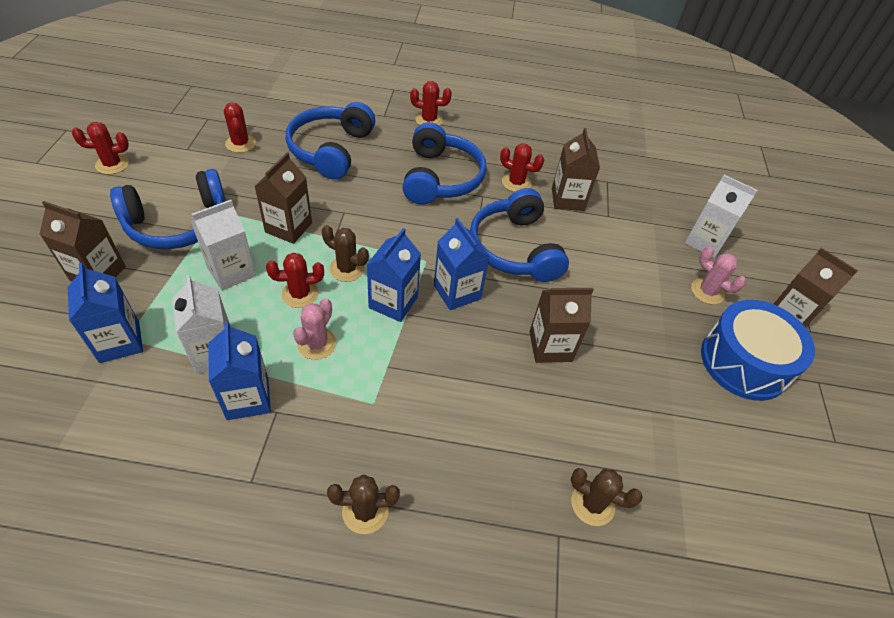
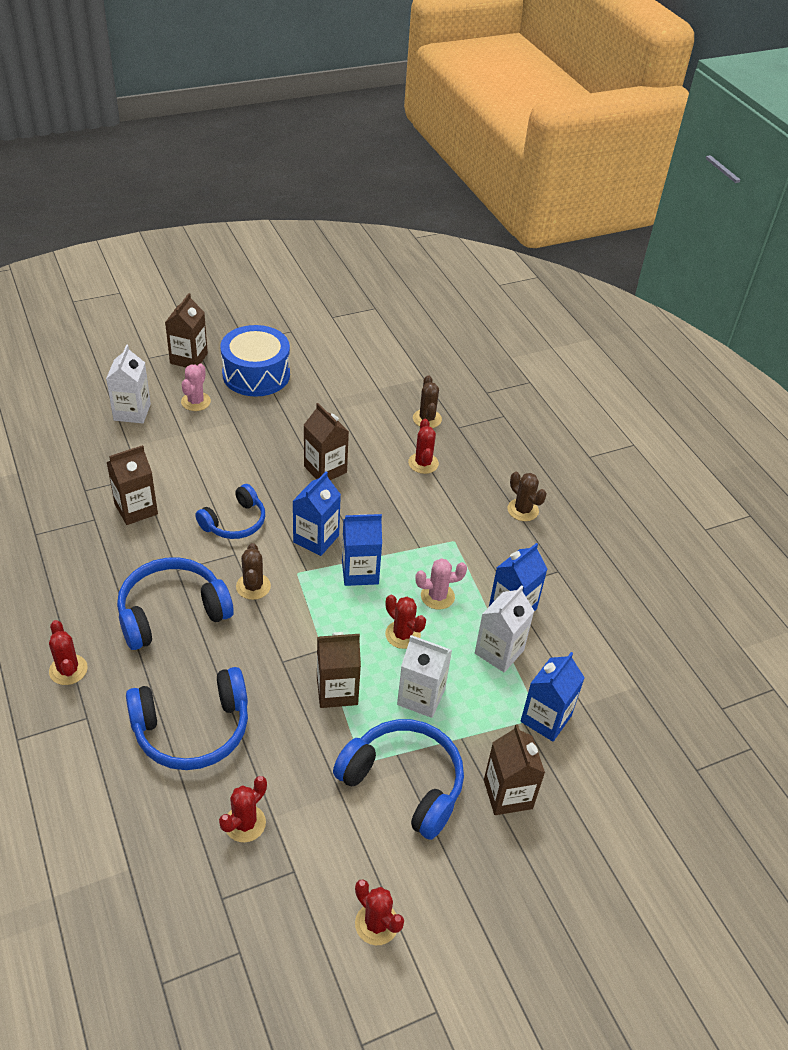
camera: 120 degrees left, 5 degrees down
brown cactus [322,225,369,282] -> brown cactus moved to [236,543,271,600]
blue headphones [470,188,569,282] -> blue headphones [195,484,265,539], size x0.65
red cactus [500,143,544,192] -> red cactus moved to [408,419,439,474]

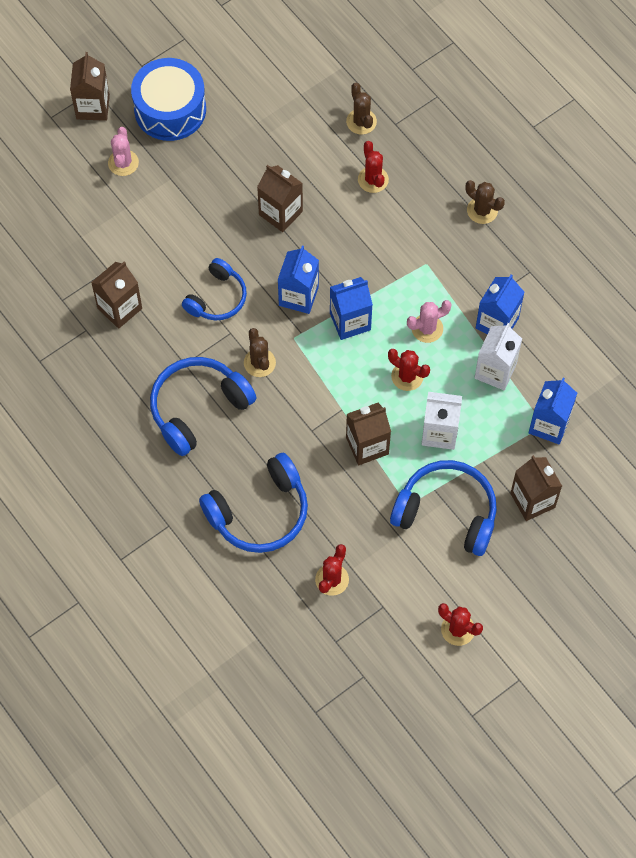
camera: 10 degrees left, 20 degrees up
red cactus [49,620,88,685] -> none
white carton [106,345,151,424] -> none

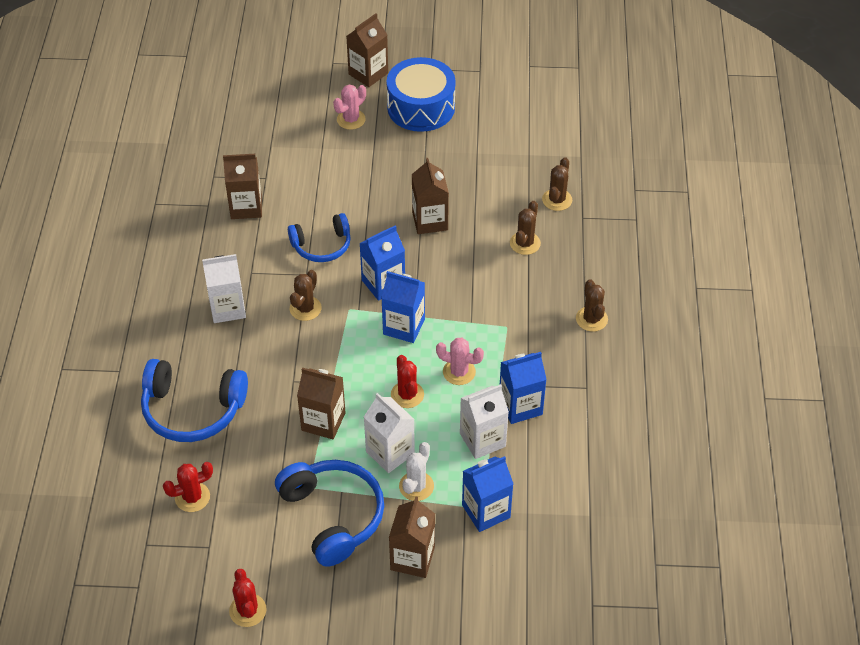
camera: 40 degrees right, 15 degrees down
blue headphones [150,357,256,456] -> white carton [202,254,246,323]
red cactus [358,141,389,193] -> brown cactus [510,201,541,255]
none -> white cactus [399,442,434,501]

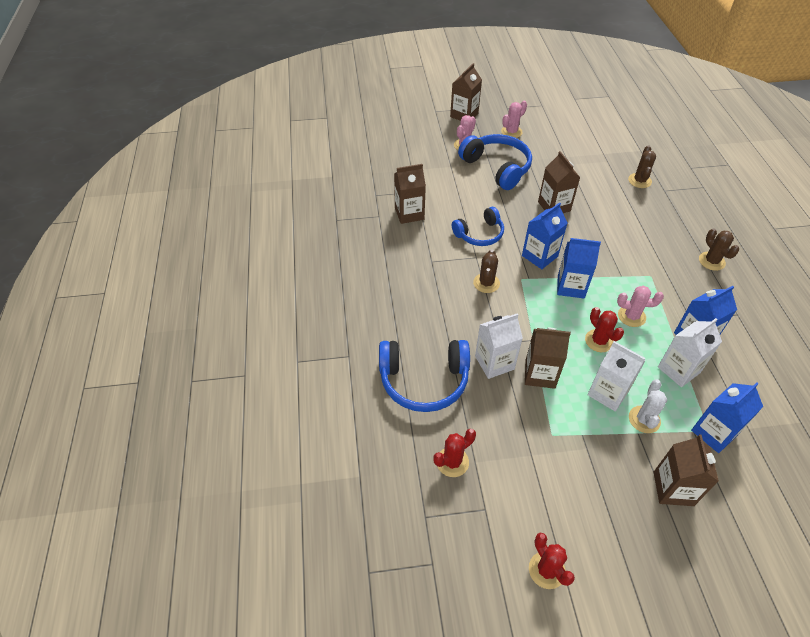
camera: 10 degrees left, 0 degrees up
white carton [202,254,246,323] -> white carton moved to [475,313,523,379]
blue headphones [275,460,384,567] -> blue headphones moved to [458,134,532,190]
blue drum [387,57,456,132] -> pink cactus [501,101,527,138]
brown cactus [510,201,541,255] -> none

